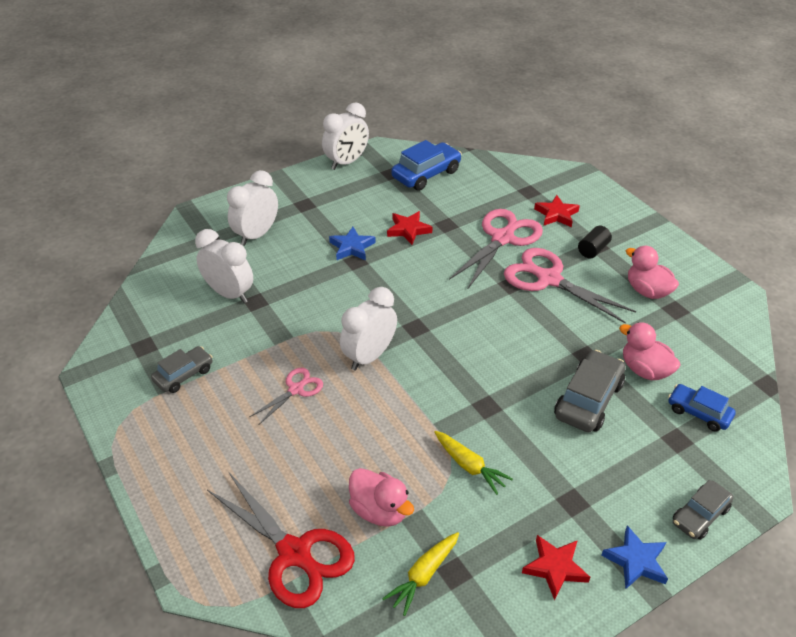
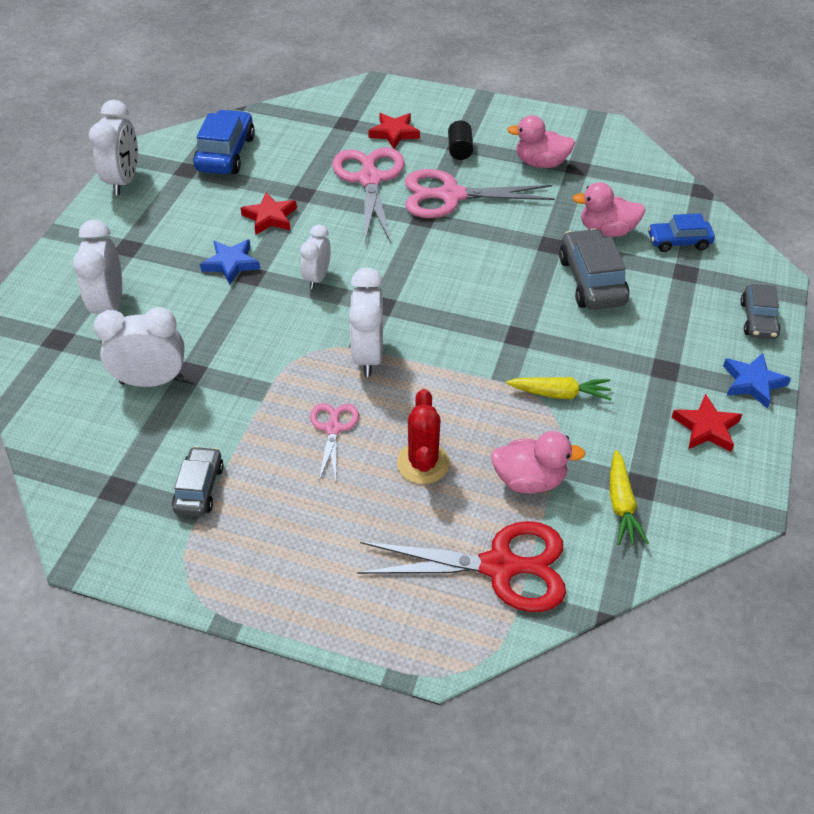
camera: 40 degrees left, 5 degrees up
none -> white clock [300,225,331,289]
none -> red cactus [397,389,450,484]

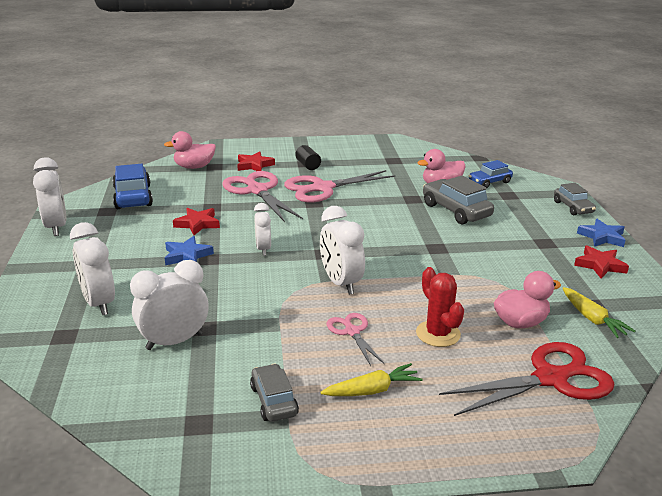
camera: 25 degrees left, 20 degrees down
yellow carrot [506,377,611,401] -> yellow carrot moved to [320,363,423,396]
pink duck [507,115,575,168] -> pink duck moved to [164,131,216,169]

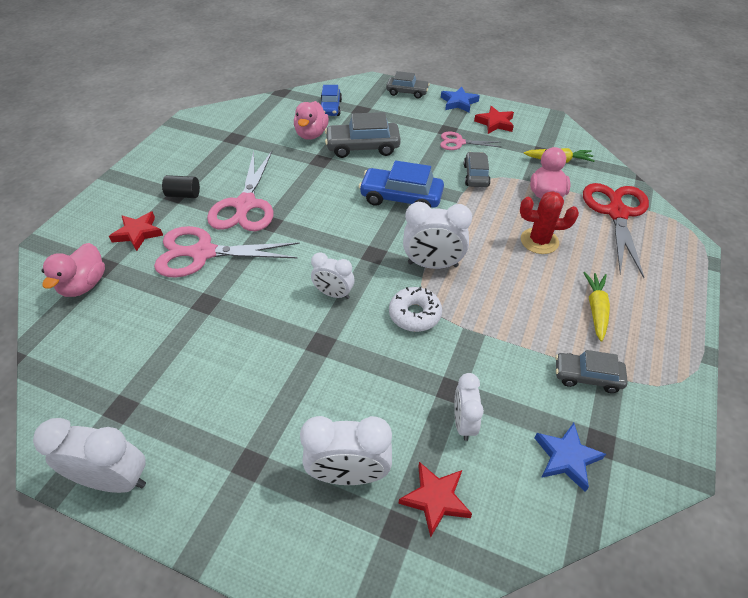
camera: 60 degrees left, 20 degrees up
blue car [112,164,153,209] -> blue car moved to [359,161,444,208]
white clock [130,260,209,350] -> white clock [454,373,484,441], size x0.64
blue star [165,236,214,265] -> blue star moved to [534,423,606,492]
red star [173,208,220,235] -> red star moved to [399,462,472,537]
pink scissors [327,313,385,366] -> pink scissors moved to [440,132,500,150]
none -> white donut [389,287,442,332]
none -> grey car [464,152,491,187]

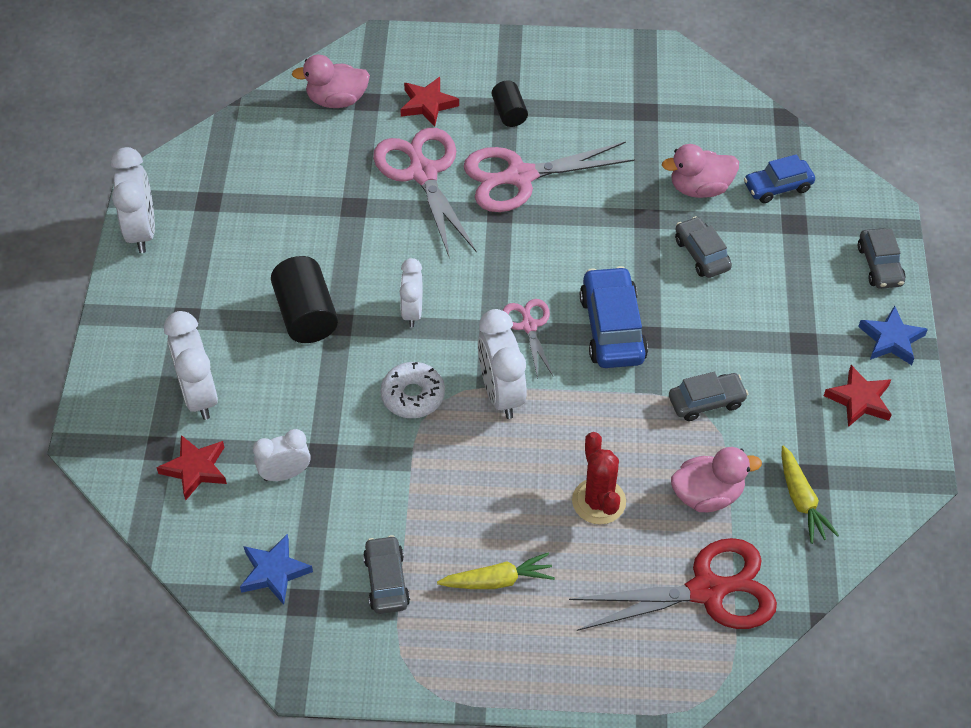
camera: 70 degrees right, 5 degrees up
grey car [325,112,401,158] -> grey car [675,216,732,278], size x0.63
pink scissors [440,132,500,150] -> pink scissors moved to [503,299,553,379]
none -> black cylinder [271,256,338,343]

